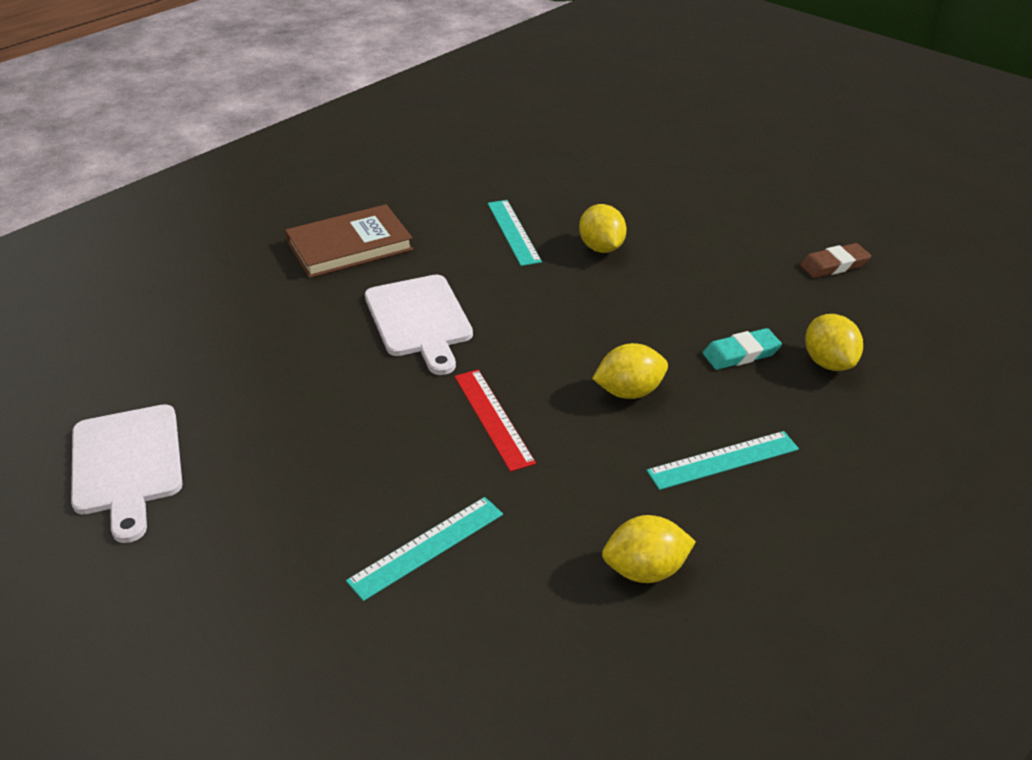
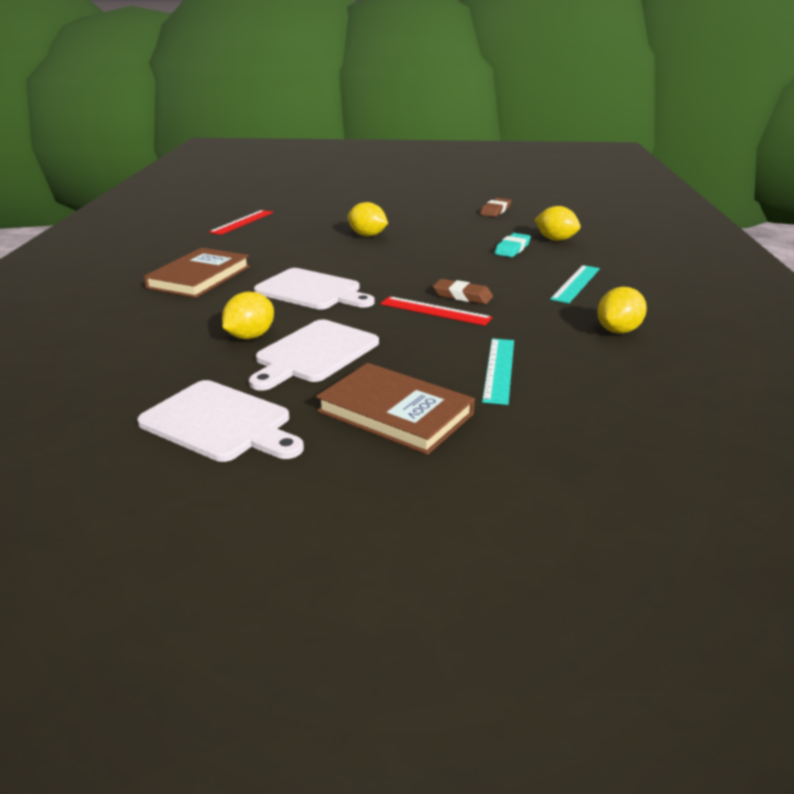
camera: 40 degrees left, 10 degrees down
turquoise ruler [488,200,542,266] -> none
yellow lemon [592,343,668,399] -> yellow lemon moved to [222,292,274,339]
none -> red ruler [209,210,273,235]
none -> white cutting board [249,319,379,390]
none -> brown book [316,363,475,455]
none -> brown eraser [433,279,493,304]

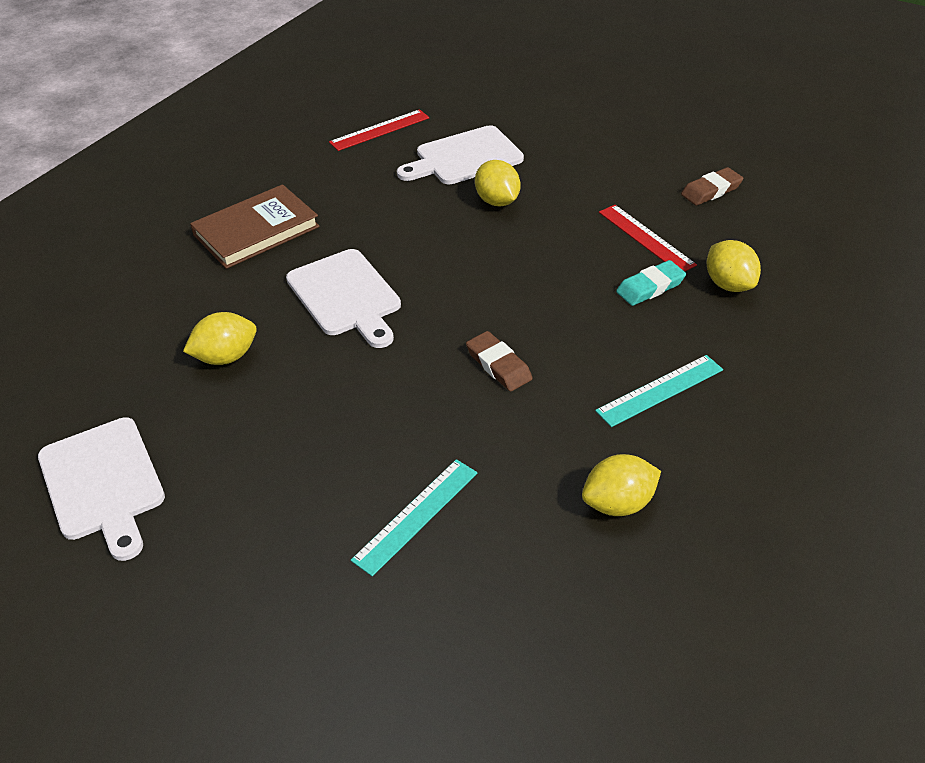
camera: 30 degrees right, 15 degrees up
white cutting board [249,319,379,390] -> white cutting board moved to [397,125,524,185]
brown book [316,363,475,455] -> none
red ruler [380,296,493,326] -> red ruler moved to [599,205,697,271]

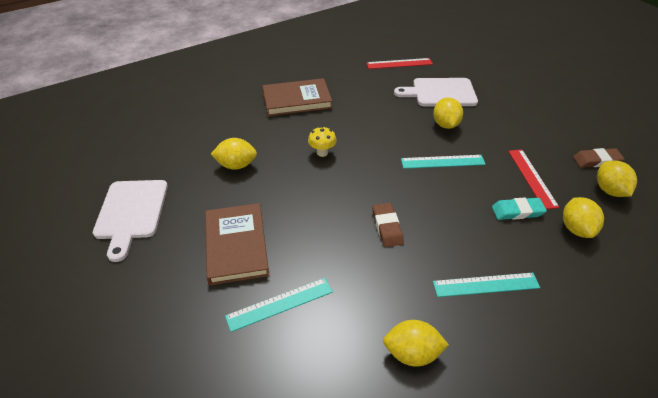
camera: 25 degrees right, 0 degrees up
white cutting board [286,249,401,348] -> yellow mushroom [308,126,337,157]
none -> brown book [205,203,269,285]
none -> turquoise ruler [401,155,486,169]
none -> yellow lemon [597,161,637,197]

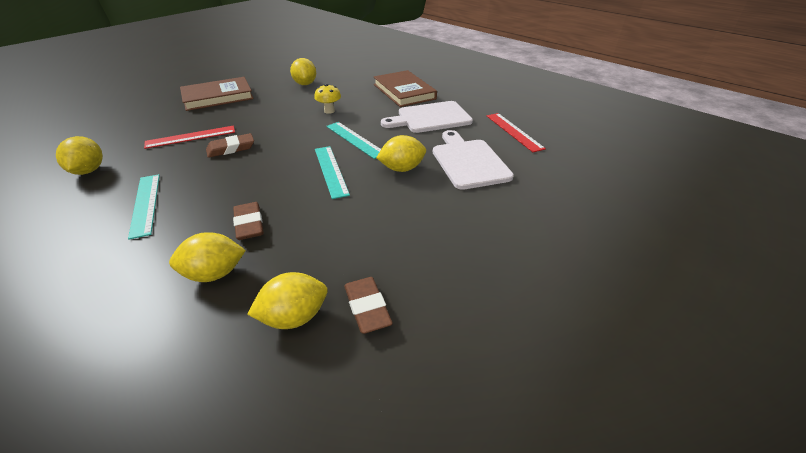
camera: 75 degrees right, 5 degrees down
white cutting board [93,180,168,262] -> white cutting board moved to [381,101,473,133]
turquoise ruler [225,278,333,332] -> turquoise ruler moved to [326,122,381,159]
turquoise eraser [492,197,547,220] -> brown eraser [233,202,264,240]
red ruler [508,149,560,209] -> red ruler moved to [144,126,235,149]

